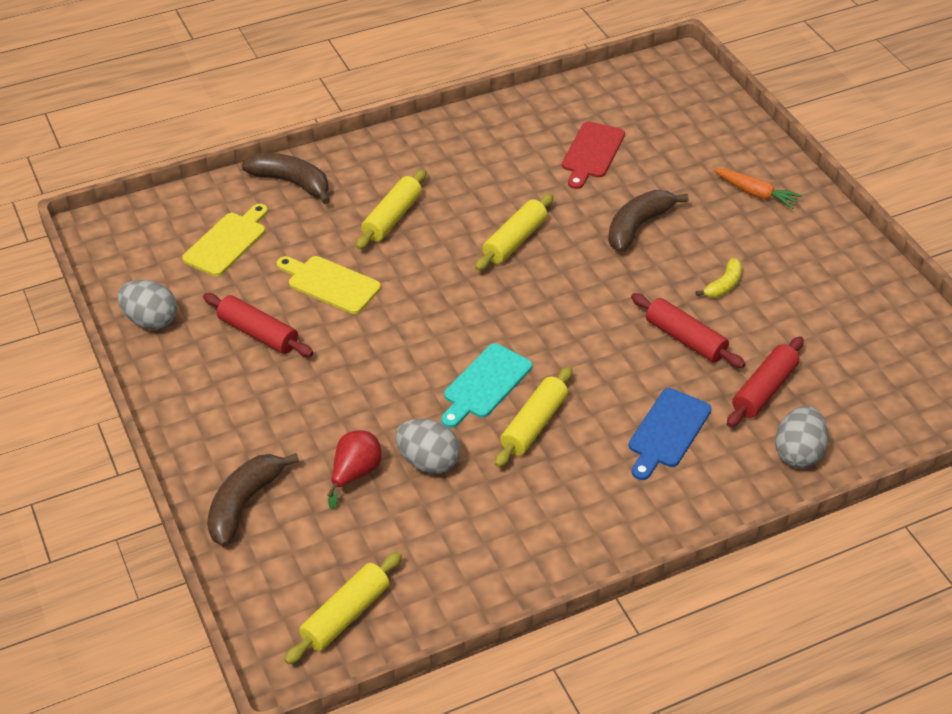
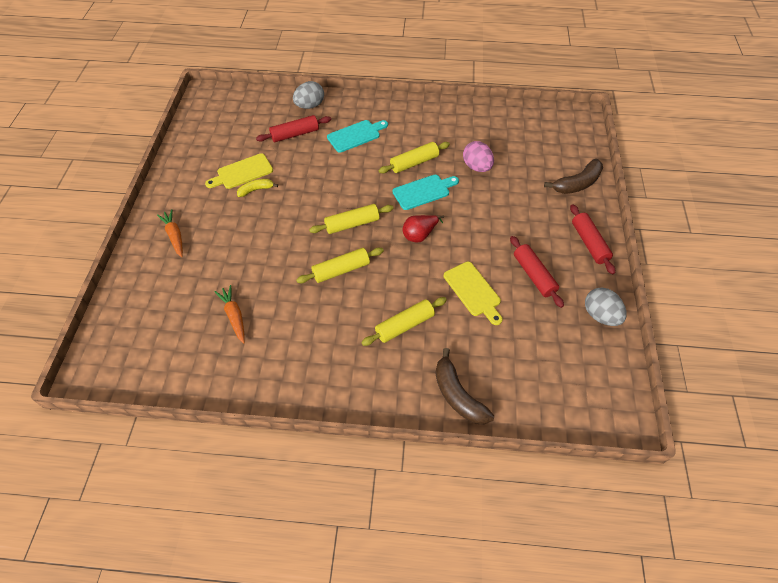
camera: 150 degrees left, 10 degrees up
yellow cutting board [182,204,268,276] -> yellow cutting board moved to [205,153,273,189]
yellow rolling pin [284,552,402,664] -> yellow rolling pin moved to [309,204,393,234]
red pear [328,430,382,510] -> red pear moved to [402,215,444,242]
grey egg [396,419,460,474] -> pink egg [463,141,494,172]
red cutting board [562,121,625,189] -> orange carrot [214,285,245,344]
brown banana [608,190,688,252] -> none
blue cutting board [629,388,712,480] -> turquoise cutting board [327,120,388,153]
red rolling pin [631,293,745,368] -> red rolling pin moved to [570,204,615,274]

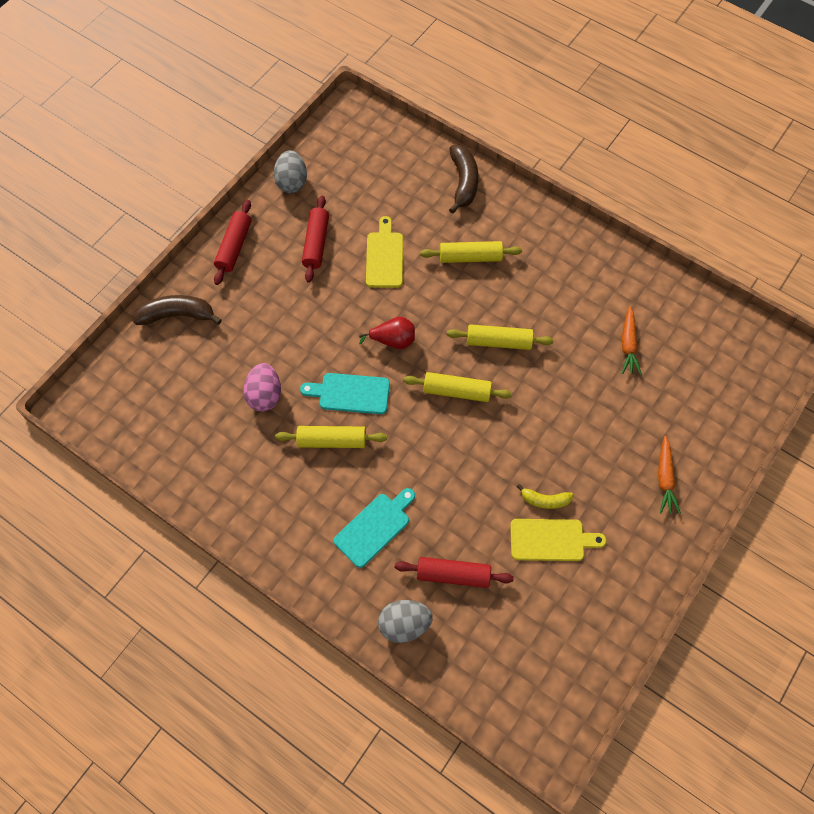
camera: 150 degrees left, 10 degrees up
turquoise cutting board [327,120,388,153] -> turquoise cutting board turned 135 degrees clockwise [334,488,415,568]

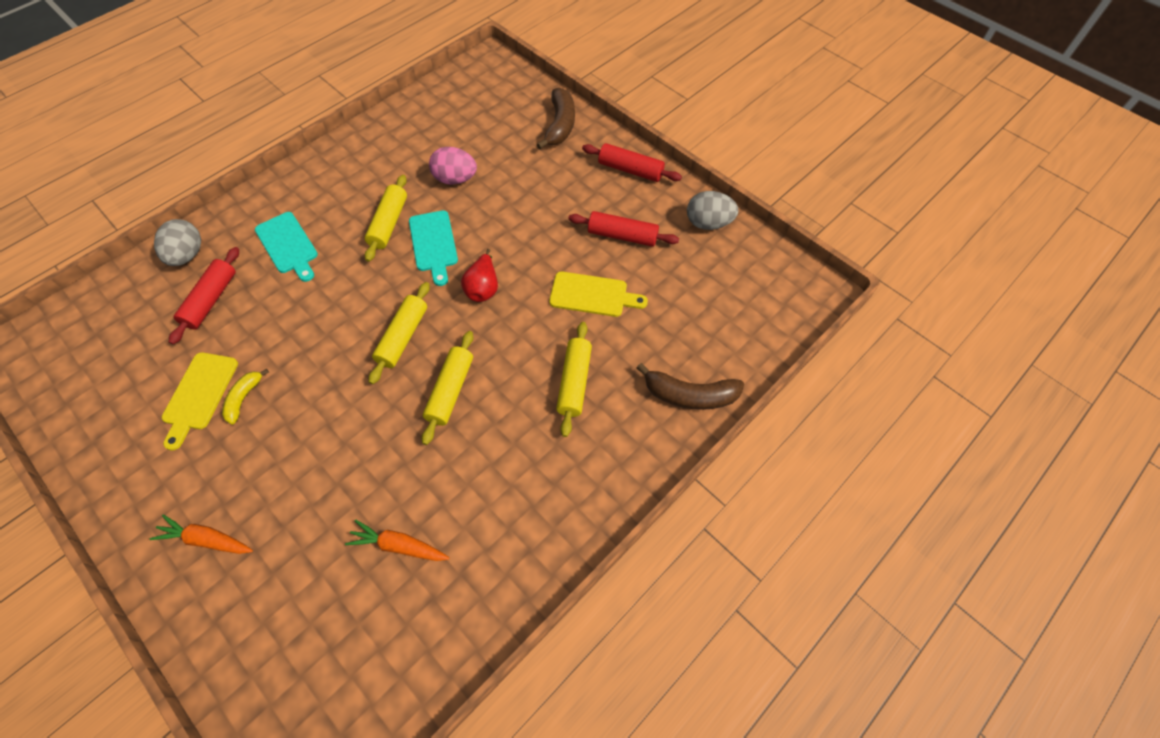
camera: 100 degrees right, 5 degrees down
turquoise cutting board [300,373,390,414] -> turquoise cutting board turned 150 degrees clockwise [409,210,458,286]

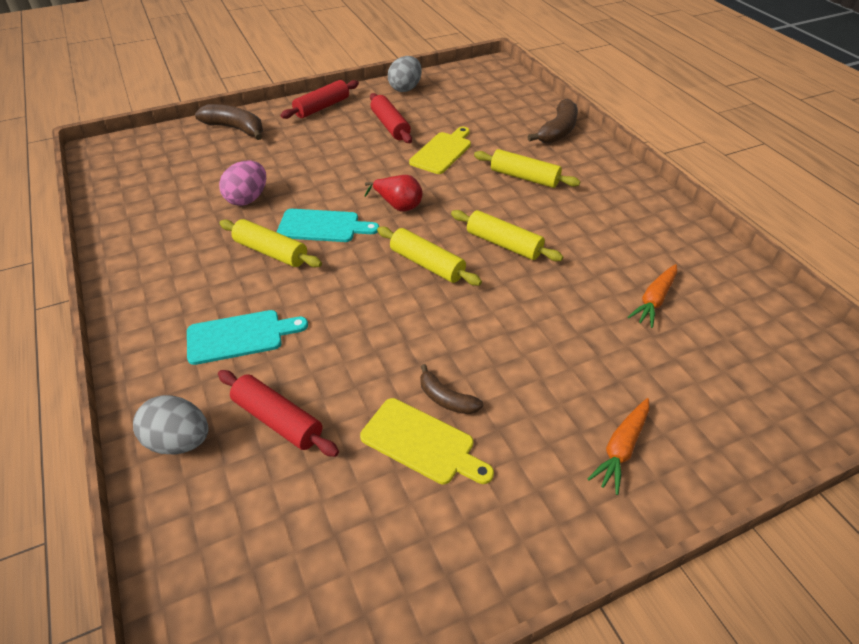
camera: 70 degrees left, 15 degrees down
yellow banana [222,369,269,424] -> brown banana [420,364,483,414]
red rolling pin [568,211,679,247] -> red rolling pin turned 60 degrees counterclockwise [370,93,412,143]

